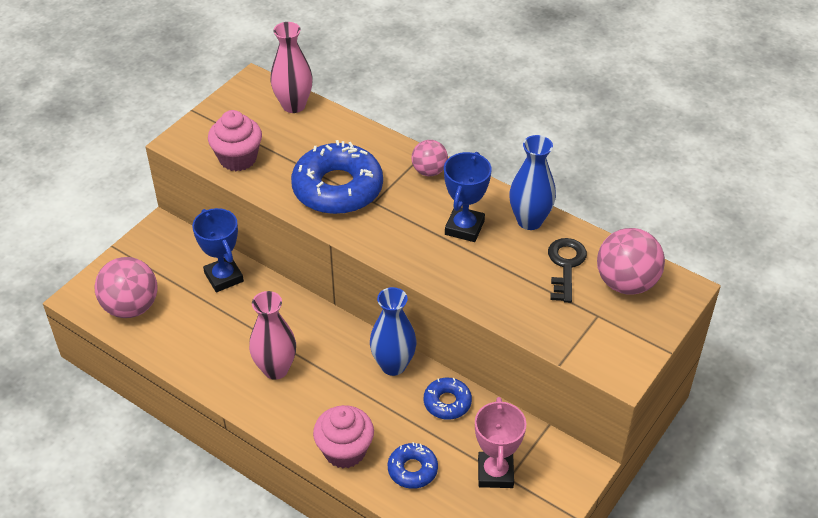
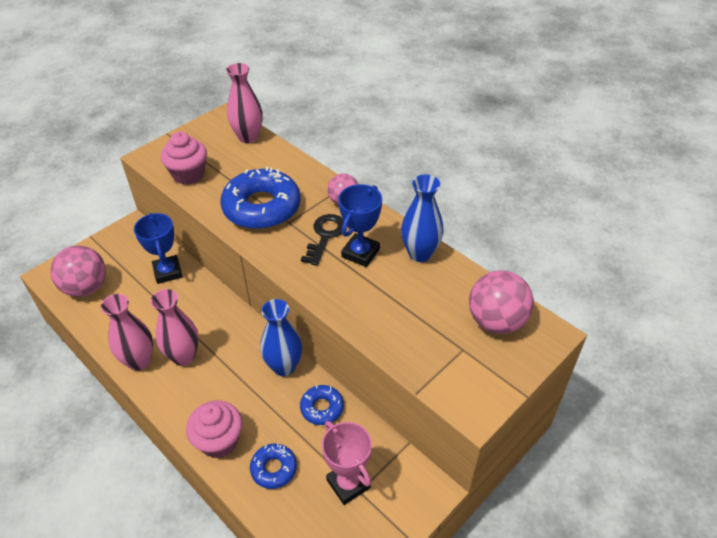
camera: 10 degrees right, 0 degrees up
pink trophy [475,397,527,488] -> pink trophy turned 45 degrees counterclockwise [322,421,372,505]
black key [548,238,587,303] -> black key moved to [301,214,344,266]
none -> pink vase [101,294,153,371]

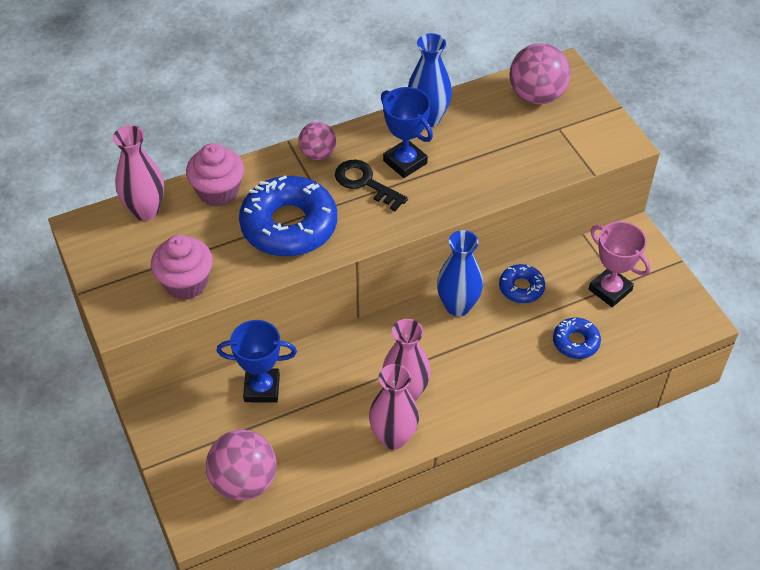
camera: 70 degrees left, 5 degrees up
pink cupcake [186,401,242,459] -> pink cupcake moved to [186,143,244,207]
pink trophy [322,421,372,505] -> pink trophy turned 60 degrees clockwise [589,221,651,307]

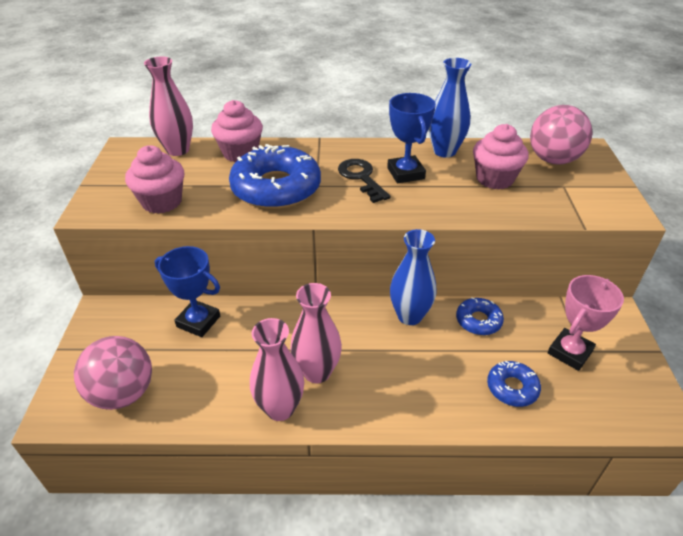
camera: 25 degrees right, 10 degrees down
pink ball [298,122,336,160] -> none
pink trophy [589,221,651,307] -> pink trophy turned 60 degrees clockwise [548,275,624,371]
none -> pink cupcake [473,124,529,189]

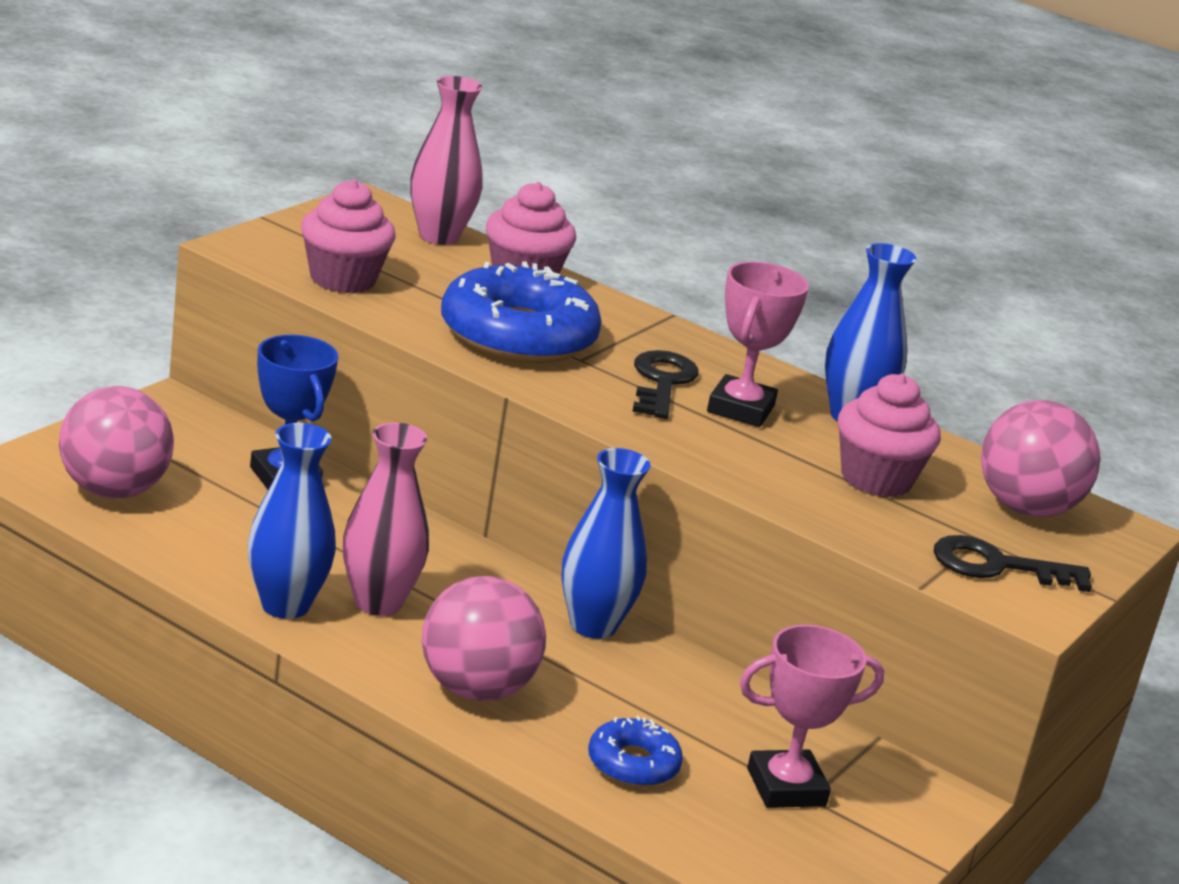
camera: 30 degrees right, 15 degrees down
pink vase [250,318,304,421] -> blue vase [248,423,336,619]
blue trophy [387,93,436,183] -> pink trophy [707,261,809,427]
blue donut [456,297,504,335] -> none
none -> pink ball [422,576,546,701]
none -> black key [934,535,1092,592]

